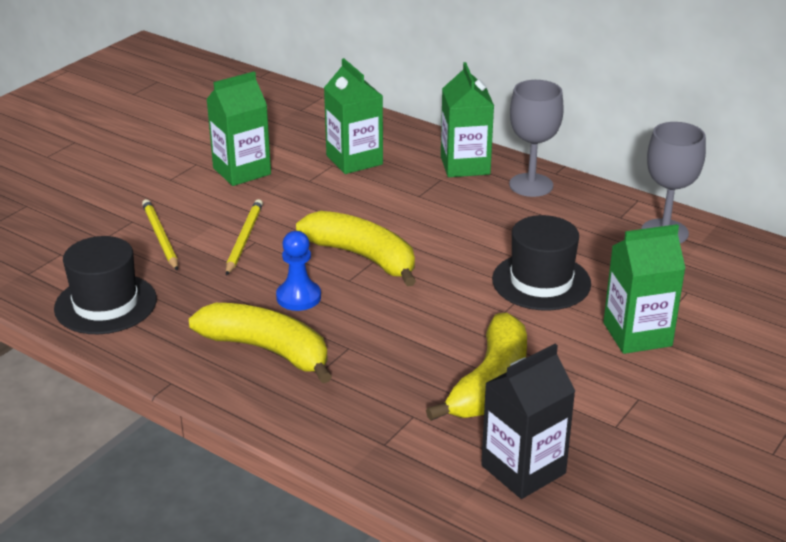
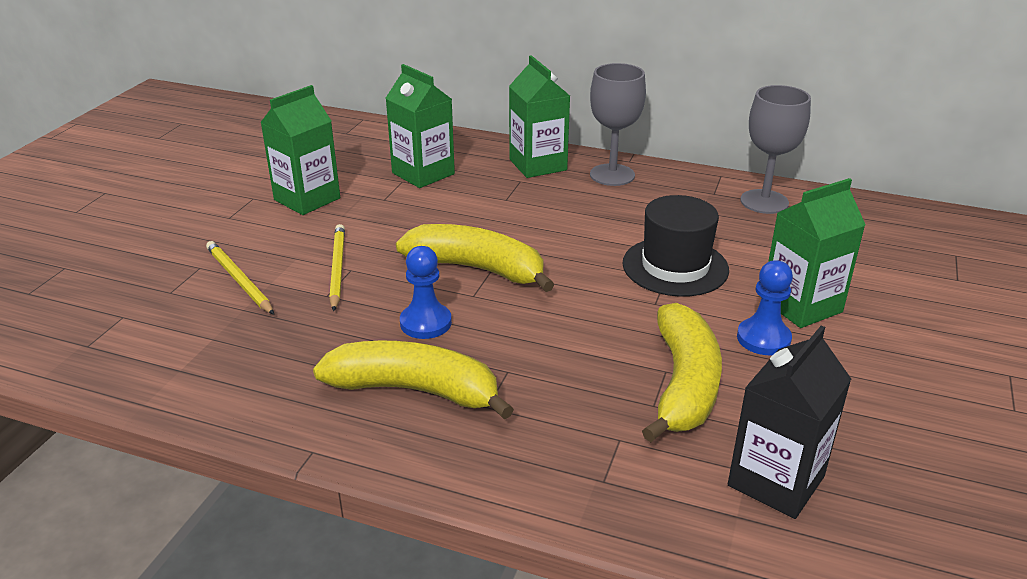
camera: 15 degrees left, 0 degrees up
black hat [54,236,157,334] -> none
none -> blue pawn [737,260,793,355]

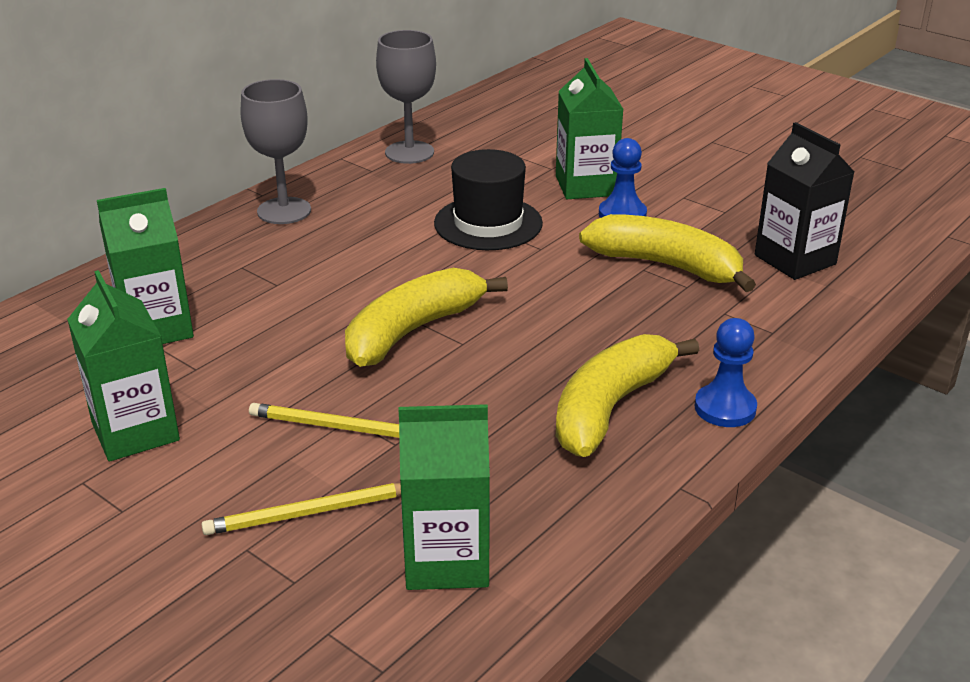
camera: 70 degrees left, 0 degrees up
blue pawn [400,246,452,339] -> blue pawn moved to [695,318,757,427]
green carton [509,55,570,178] -> green carton moved to [399,404,490,590]

